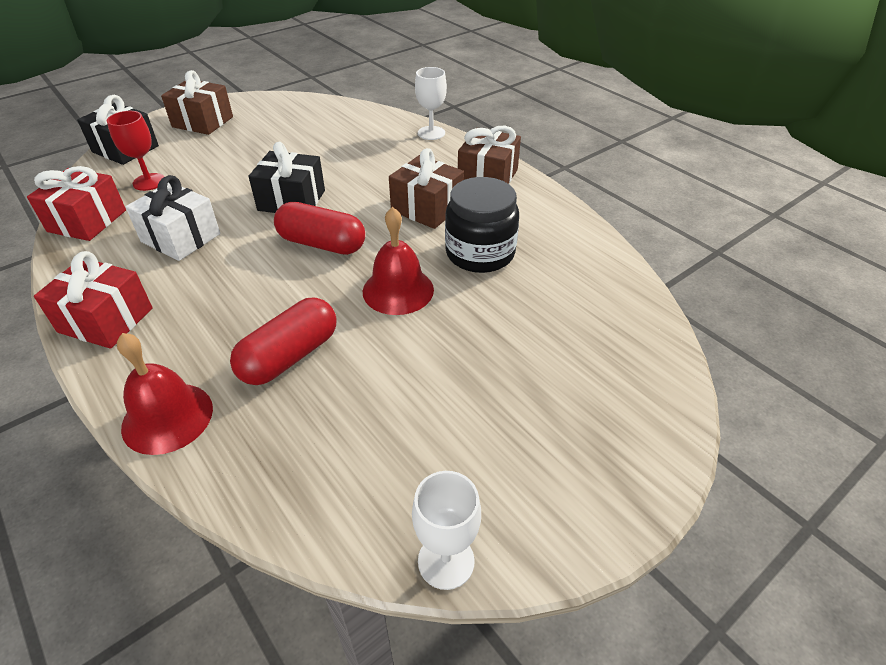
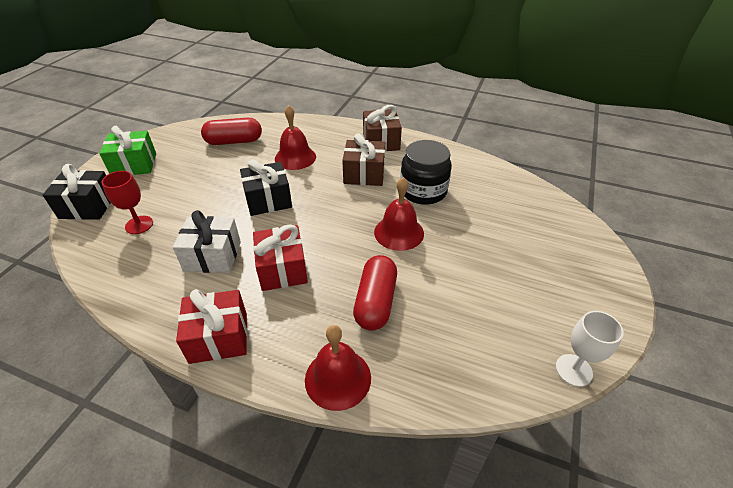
camera: 30 degrees left, 0 degrees up
red gift [27,166,126,241] -> red gift moved to [253,224,308,291]
brown gift [161,70,233,135] -> green gift [99,126,156,175]
red capsule [274,202,365,255] -> red capsule moved to [201,118,262,145]
white goblet [415,67,447,140] -> none
none -> red bell [275,105,316,170]

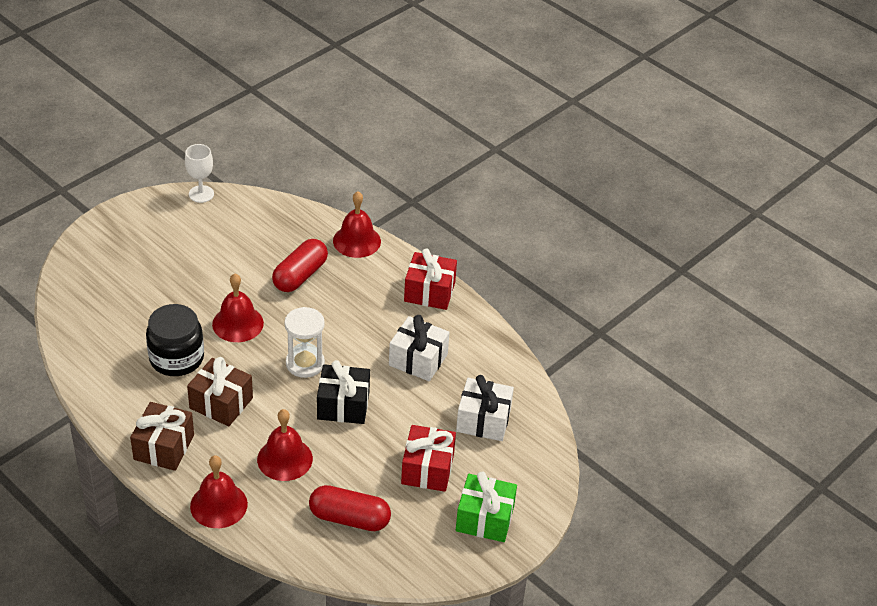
camera: 160 degrees left, 0 degrees up
black gift [43,164,111,220] -> none
red goblet [102,171,153,234] -> white gift [456,375,514,441]
red gift [253,224,308,291] -> red gift moved to [401,425,456,492]
none -> red bell [190,455,248,528]
none -> white hourglass [284,307,325,378]

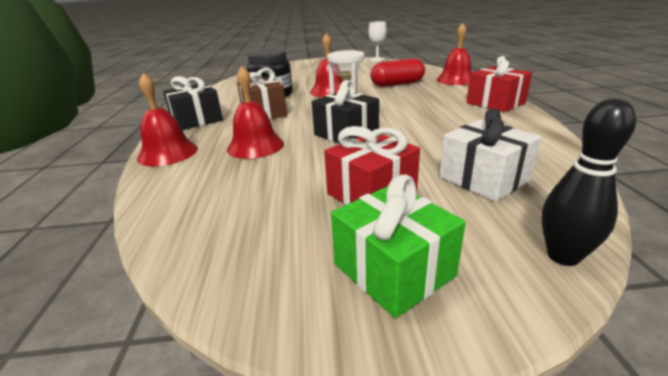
camera: 45 degrees right, 15 degrees down
brown gift [130,402,194,471] -> black gift [163,76,223,130]
red capsule [309,485,391,531] -> none
white gift [389,315,450,381] -> none
none -> black bowling pin [542,99,636,266]

